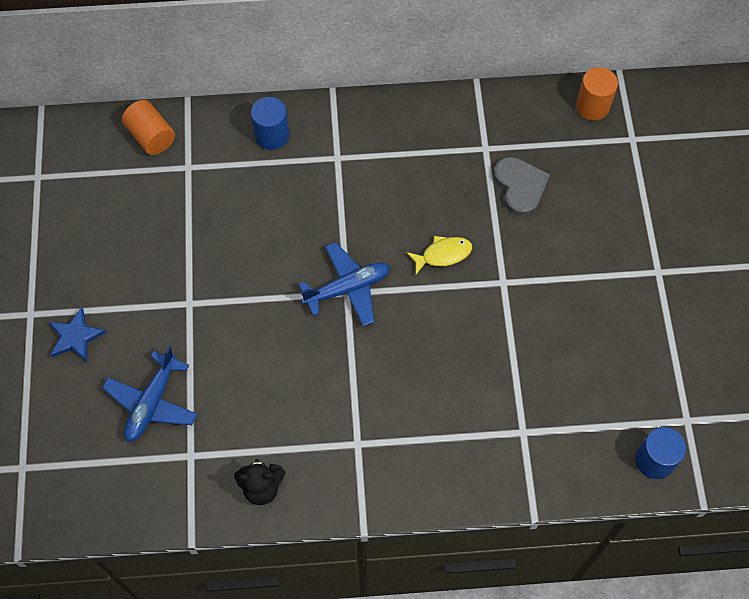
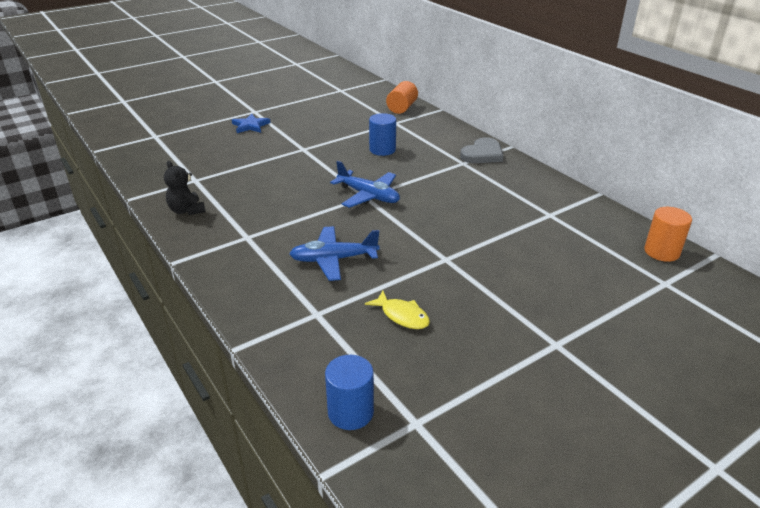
camera: 60 degrees right, 30 degrees down
blue plane [102,346,198,442] -> blue plane moved to [289,226,380,281]
blue cylinder [251,97,289,150] -> blue cylinder moved to [369,113,396,156]
yellow fish [407,236,472,274] -> yellow fish moved to [365,291,430,329]
grey heart [494,157,550,216] -> grey heart moved to [460,137,503,163]

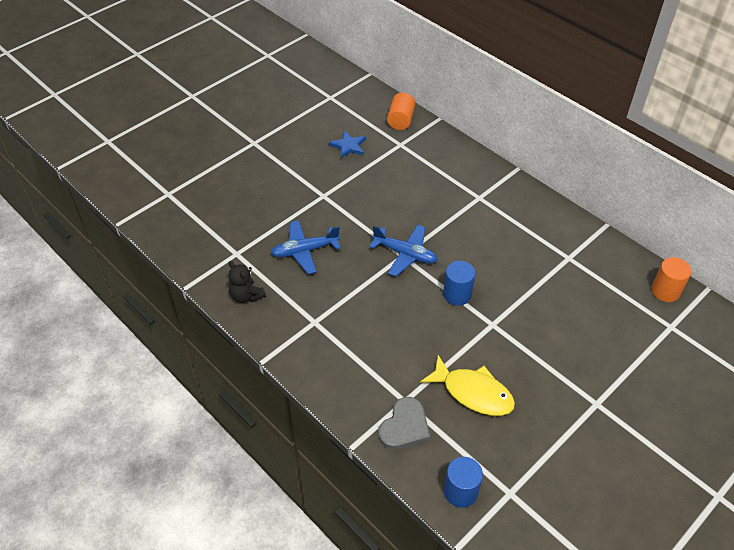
camera: 10 degrees left, 15 degrees up
blue star [232,114,271,133] -> blue star moved to [329,131,366,159]
blue plane [289,226,380,281] -> blue plane moved to [271,220,341,274]
yellow fish [365,291,430,329] -> yellow fish [420,355,515,416], size x1.66
blue cylinder [369,113,396,156] -> blue cylinder moved to [443,261,475,306]
grey heart [460,137,503,163] -> grey heart moved to [378,397,430,450]

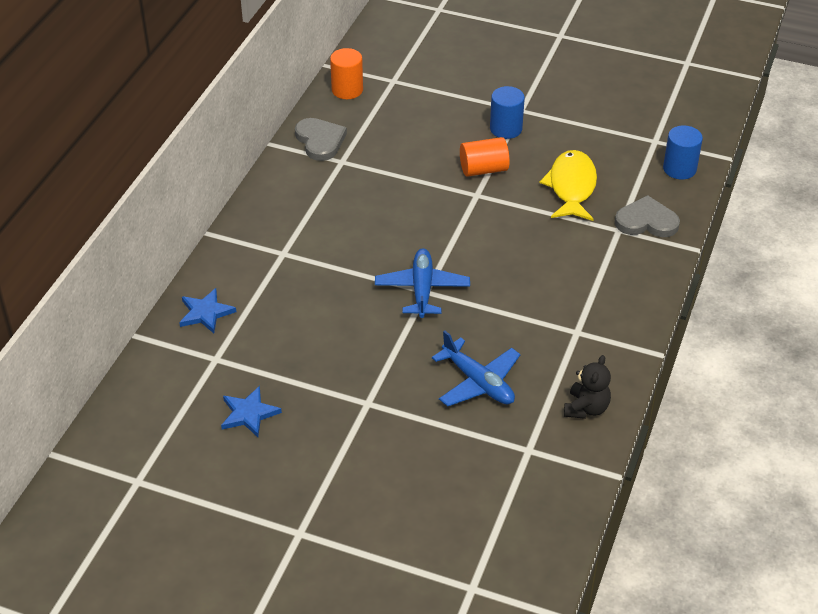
camera: 115 degrees left, 5 degrees down
orange cylinder [387,93,416,130] -> orange cylinder moved to [460,137,510,177]
blue cylinder [443,261,475,306] -> blue cylinder moved to [490,86,525,139]
none -> blue star [179,288,236,333]
none -> grey heart [295,118,347,161]

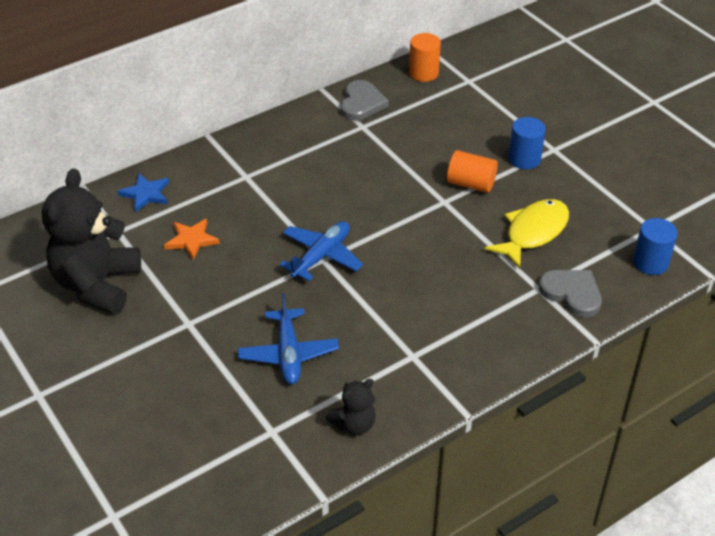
camera: 35 degrees right, 0 degrees up
blue star [221,386,282,437] -> black teddy bear [42,168,141,315]
none -> orange star [164,219,220,260]

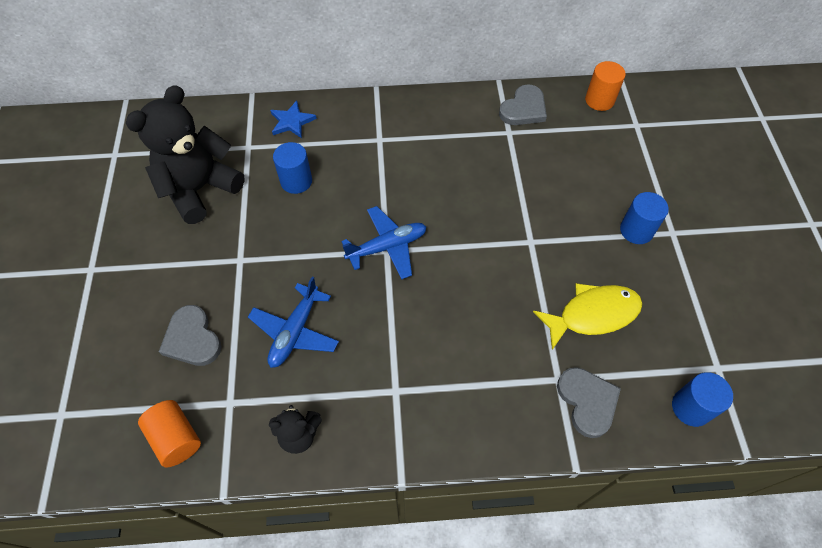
camera: 30 degrees right, 15 degrees up
orange star [164,219,220,260] -> blue cylinder [273,142,312,194]
orange cylinder [447,150,498,193] -> orange cylinder moved to [138,400,201,468]
none -> grey heart [159,305,222,366]

